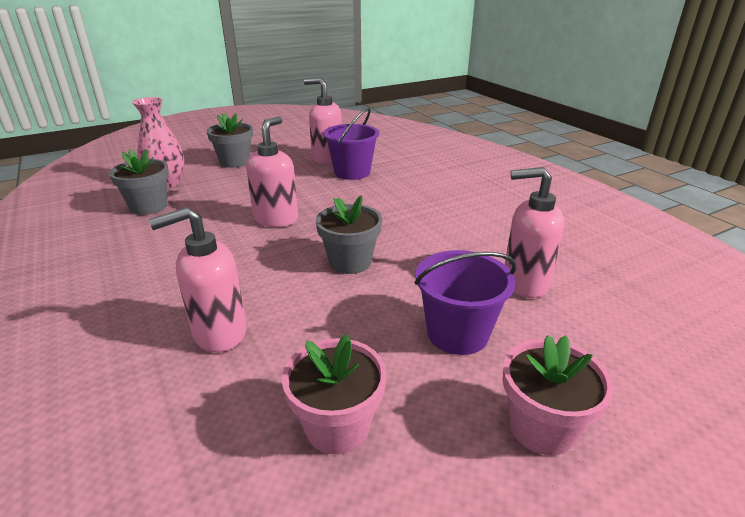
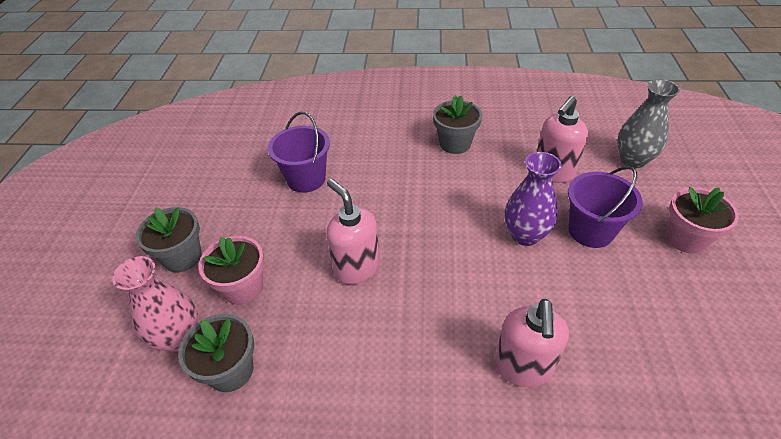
camera: 55 degrees left, 15 degrees up
pink flower pot [282,334,387,455] -> pink flower pot moved to [198,236,264,305]
pink soap dispenser [304,78,342,164] -> none
grey flower pot [315,196,382,274] -> grey flower pot moved to [433,95,482,154]
none -> purple vase [505,152,562,246]
none -> grey vase [617,79,680,168]

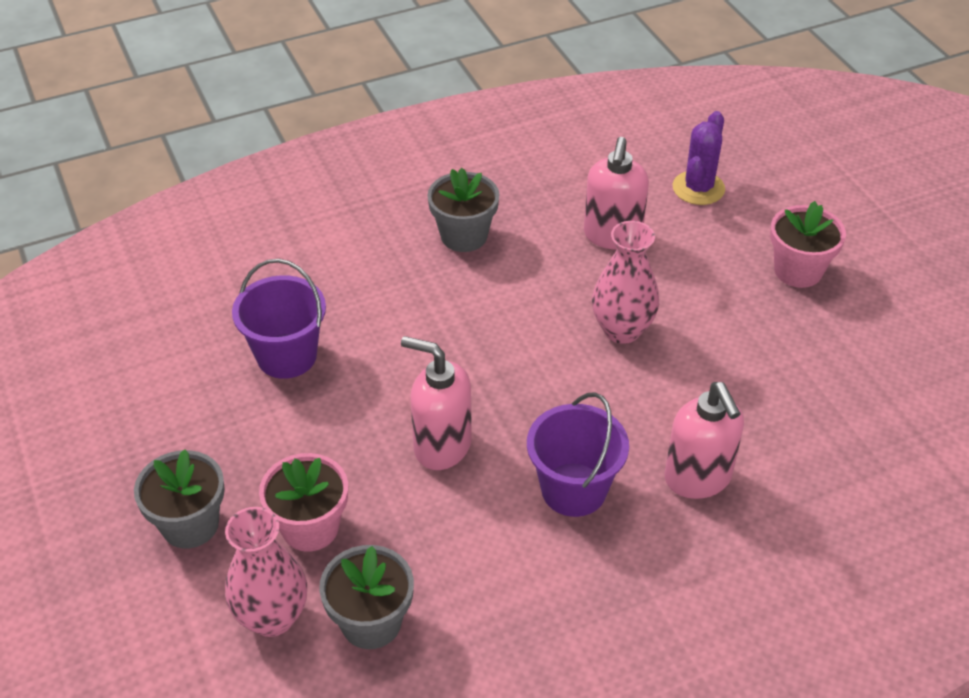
camera: 30 degrees left, 0 degrees up
purple vase [505,152,562,246] -> pink vase [592,221,659,344]
purple bucket [568,166,642,248] -> purple bucket moved to [527,392,629,517]
grey vase [617,79,680,168] -> purple cactus [673,111,725,205]

